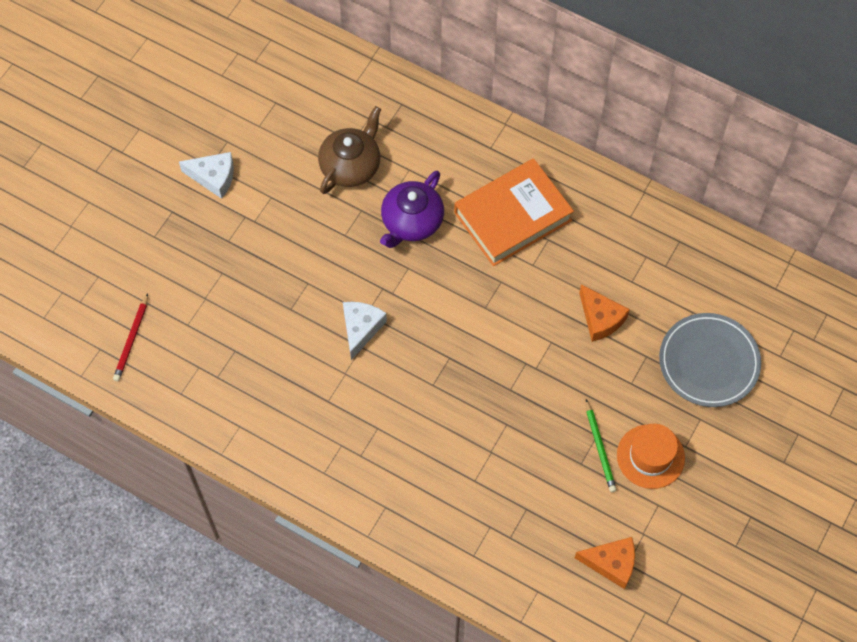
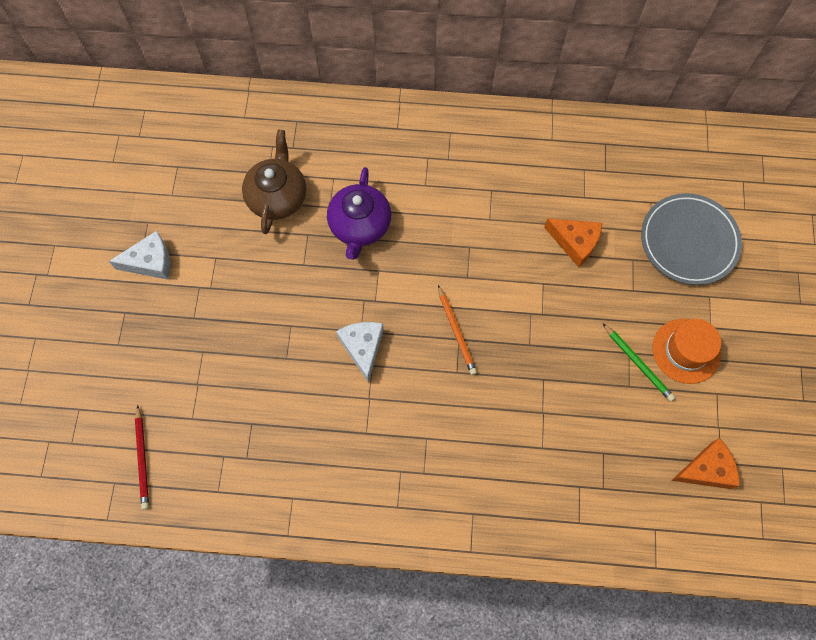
camera: 25 degrees left, 5 degrees up
orange book [454,158,574,266] -> none
none -> orange pencil [438,285,477,375]

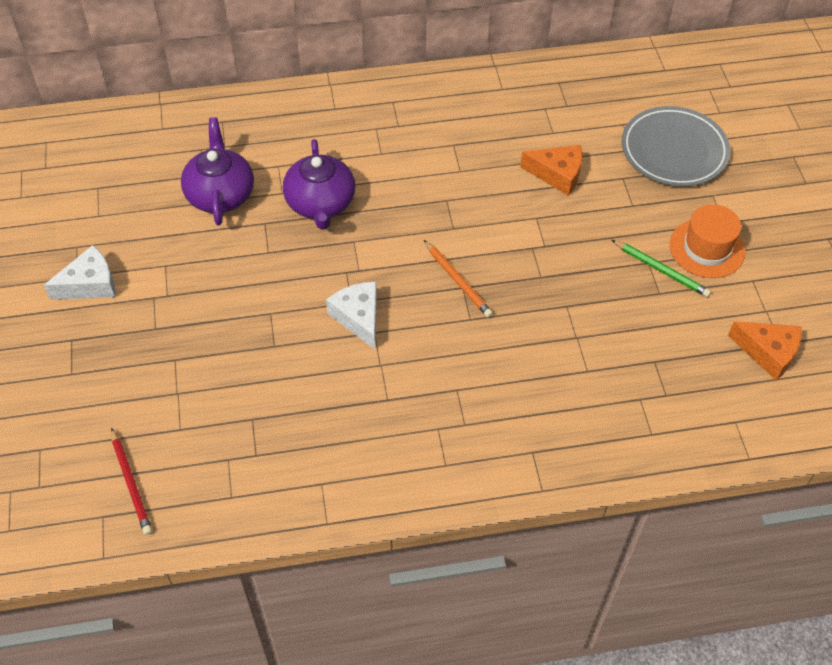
camera: 15 degrees left, 15 degrees down
brown teapot [242,130,306,234] -> purple teapot [181,117,254,226]
orange cheese [671,438,740,489] -> orange cheese turned 60 degrees clockwise [728,321,802,380]

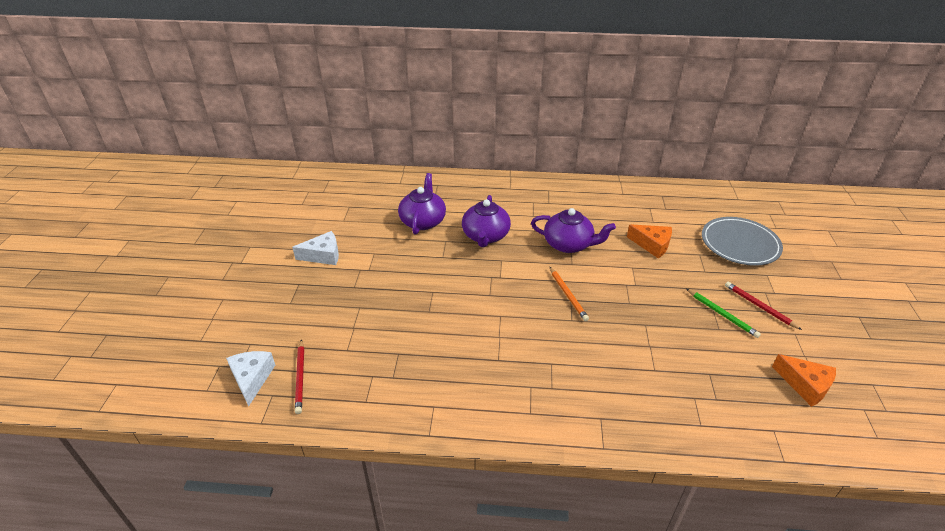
camera: 15 degrees right, 15 degrees down
white cheese [326,282,377,349] -> white cheese moved to [226,351,275,407]
orange hat [670,204,745,278] -> red pencil [725,282,802,330]
none -> purple teapot [531,208,616,253]

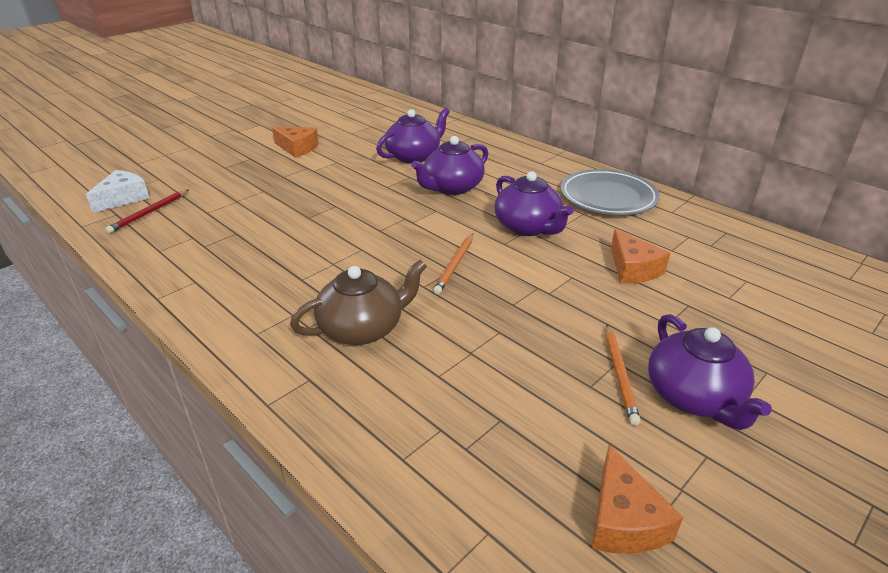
camera: 40 degrees right, 5 degrees down
white cheese [292,231,339,265] -> orange cheese [272,127,319,158]
green pencil [687,289,761,338] -> orange pencil [606,325,641,426]
grey plate [702,217,783,266] -> grey plate moved to [561,169,660,215]
red pencil [725,282,802,330] -> purple teapot [648,314,772,430]
none -> brown teapot [290,259,427,345]

